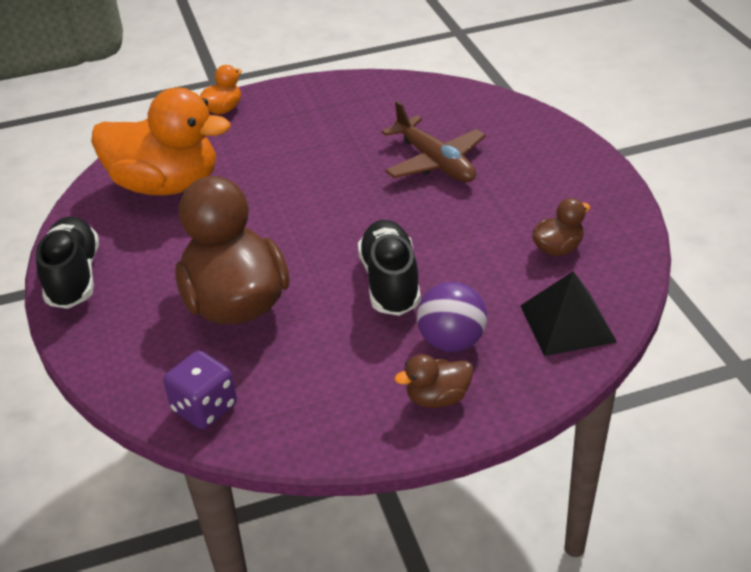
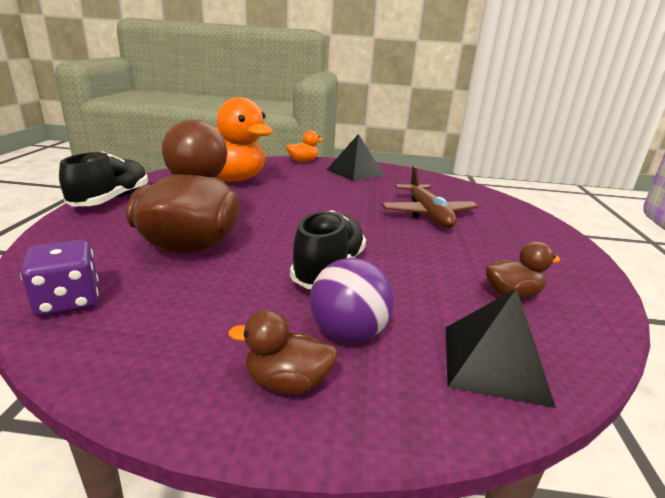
camera: 20 degrees right, 15 degrees down
none -> black pyramid [327,134,384,181]

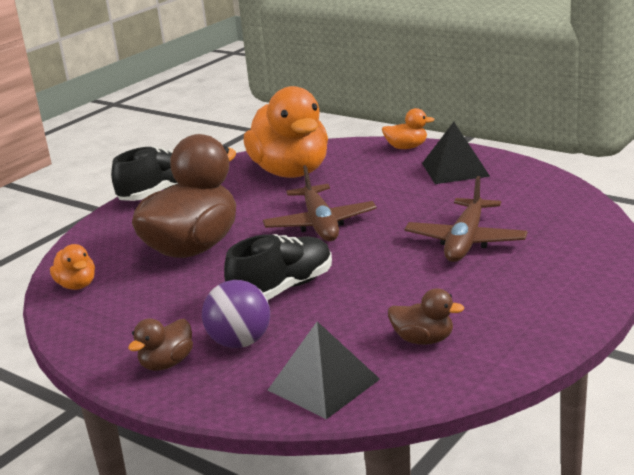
camera: 35 degrees right, 0 degrees up
purple dice [20,240,99,317] -> orange duck [50,244,95,290]
brown duck [228,310,338,394] -> brown duck turned 90 degrees counterclockwise [128,319,193,371]
none -> brown plane [263,165,377,241]

